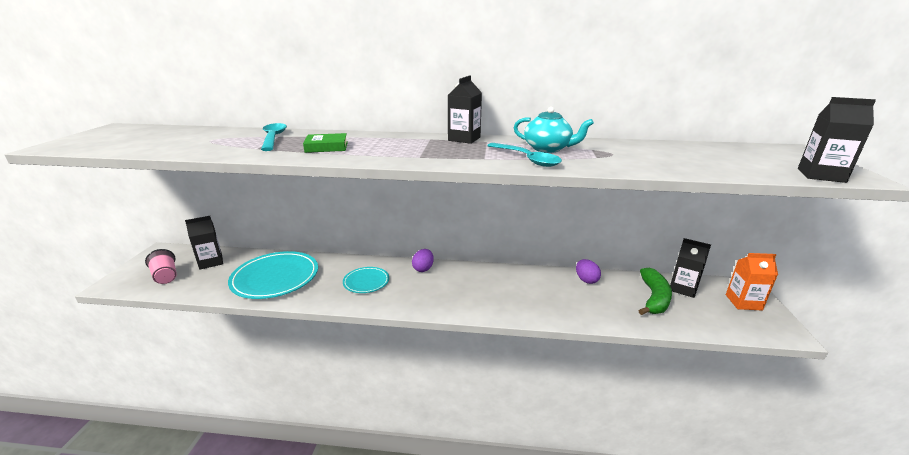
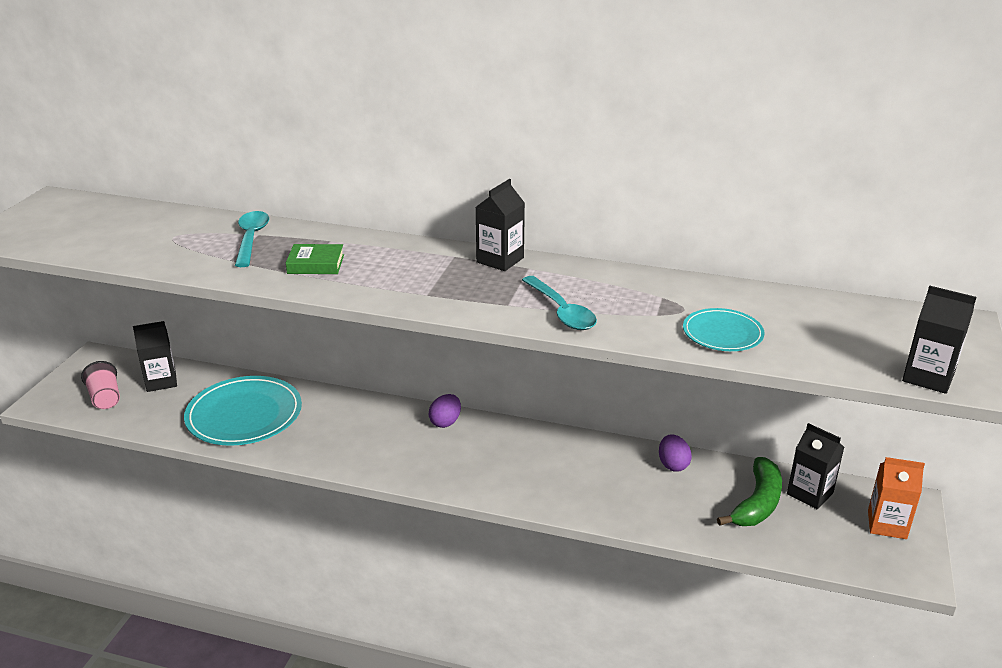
camera: 10 degrees right, 5 degrees up
turquoise plate [343,267,389,293] -> turquoise plate moved to [683,308,765,351]
turquoise teapot [514,107,594,153] -> none

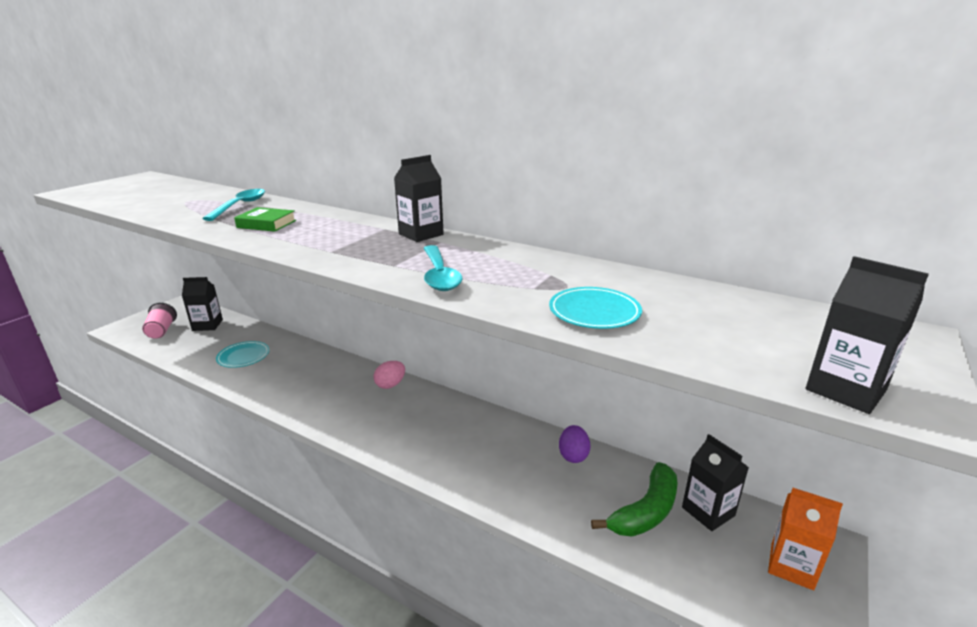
camera: 15 degrees right, 5 degrees down
turquoise plate [184,376,302,446] -> turquoise plate [216,341,270,368], size x0.54
purple egg [429,394,461,428] -> pink egg [373,361,405,389]

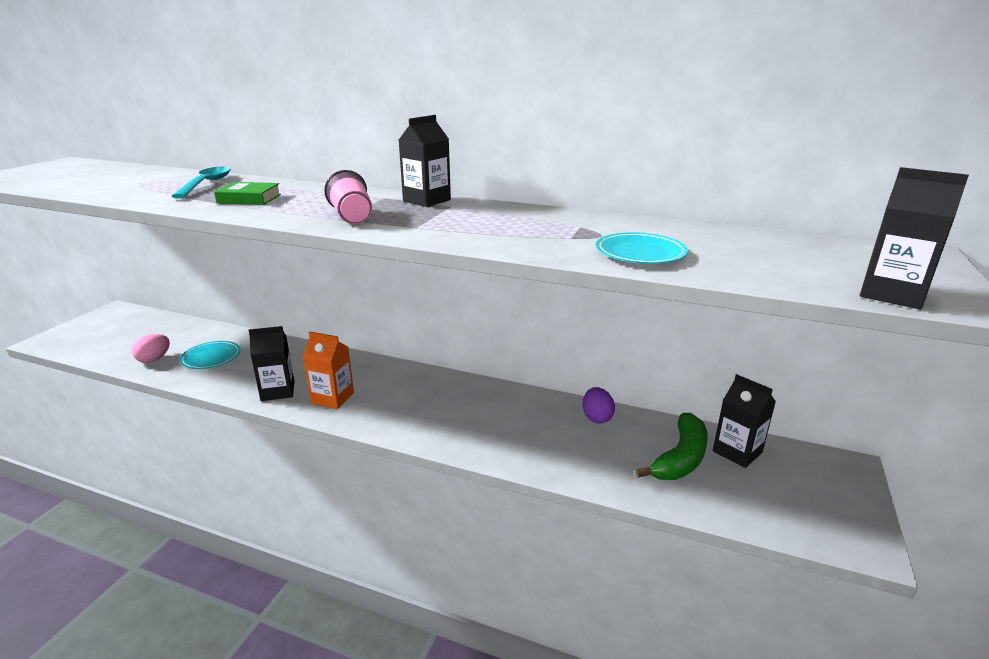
camera: 10 degrees left, 0 degrees up
pink cup [142,302,177,339] -> pink cup moved to [324,170,372,224]
black carton [182,277,223,331] -> black carton moved to [249,326,294,401]
pink egg [373,361,405,389] -> pink egg moved to [132,334,170,363]
turquoise spoon [423,245,462,291] -> none
orange carton [768,488,843,590] -> orange carton moved to [303,332,354,409]

